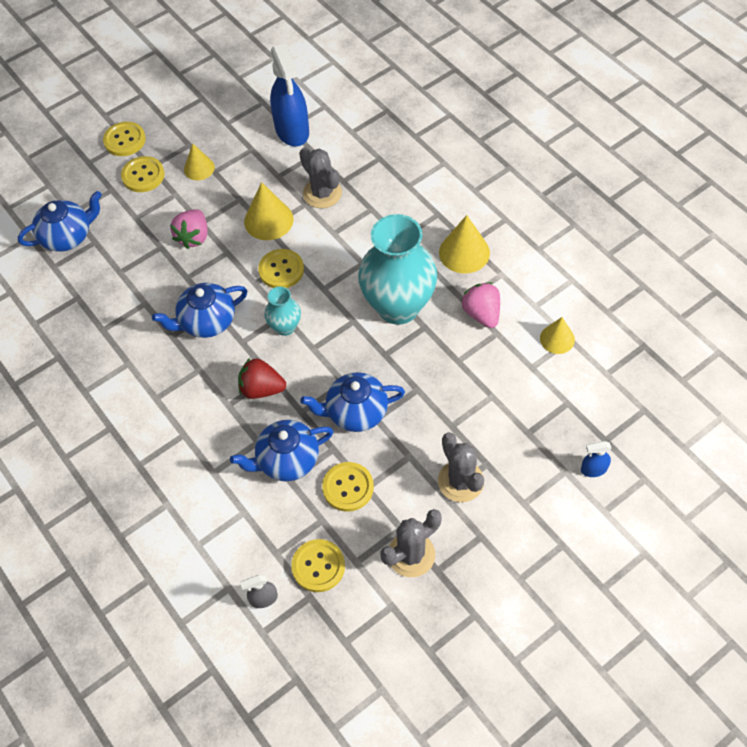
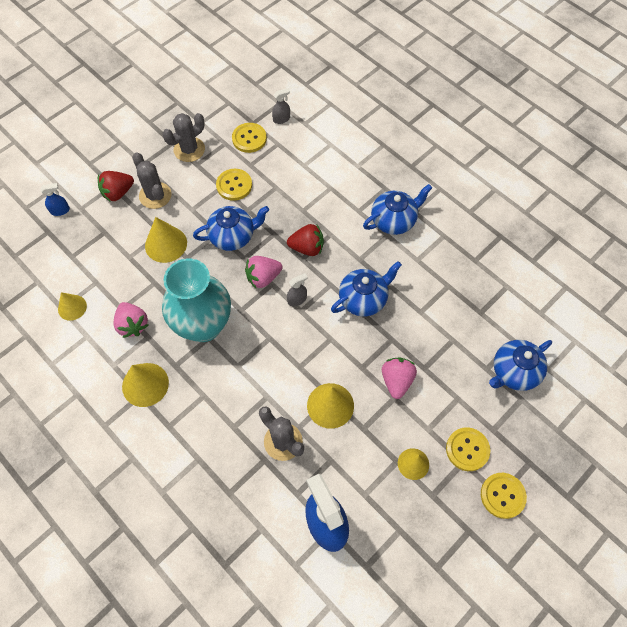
camera: 170 degrees right, 5 degrees up
blue teapot [230,420,334,481] -> blue teapot moved to [363,184,432,235]
yellow button [258,249,304,288] -> none
turquoise vase [264,286,301,336] -> grey spray bottle [287,273,307,306]
none -> red strawberry [98,171,134,202]
none -> yellow cone [145,217,187,263]
none -> pink strawberry [245,256,283,288]

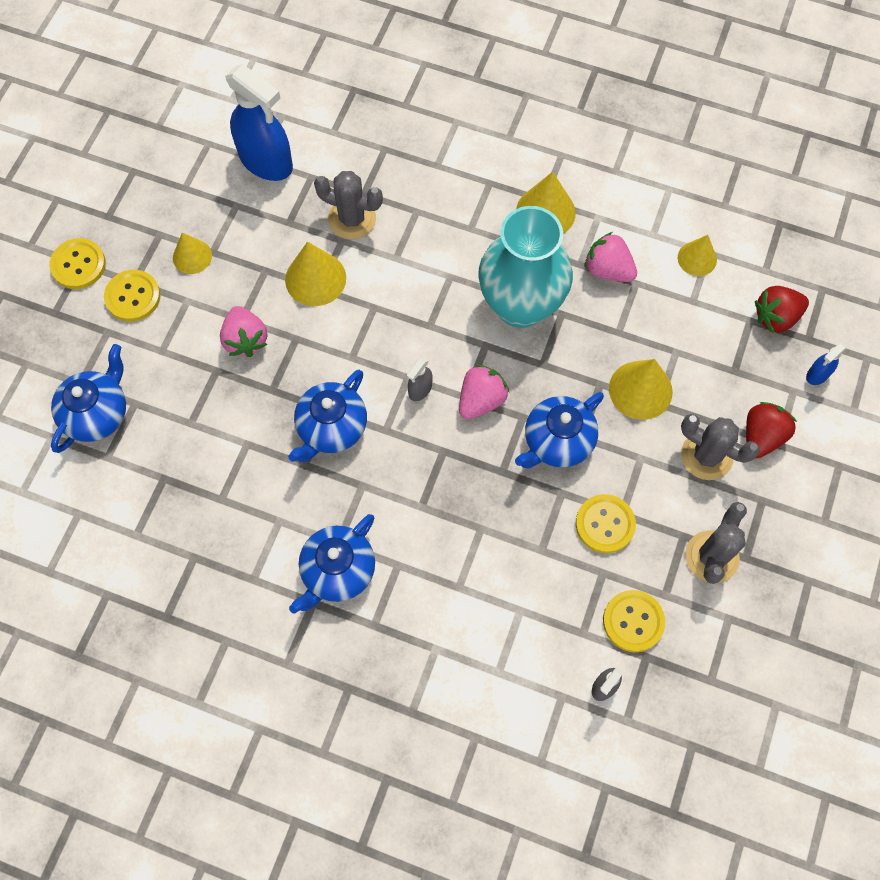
camera: 155 degrees right, 5 degrees up
red strawberry [287,224,324,256] -> red strawberry moved to [755,286,809,333]

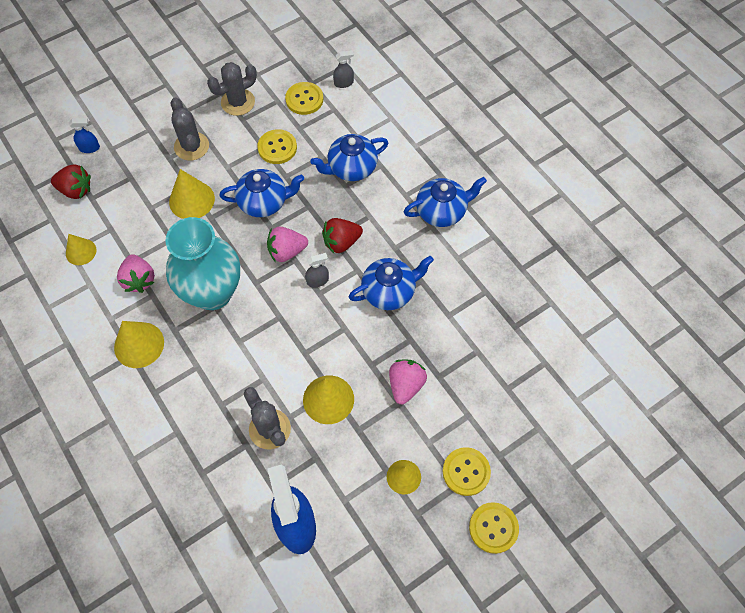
camera: 145 degrees left, 5 degrees down
blue teapot [51,344,126,453] -> blue teapot moved to [310,134,389,181]
red strawberry [746,402,797,458] -> red strawberry moved to [322,218,363,253]

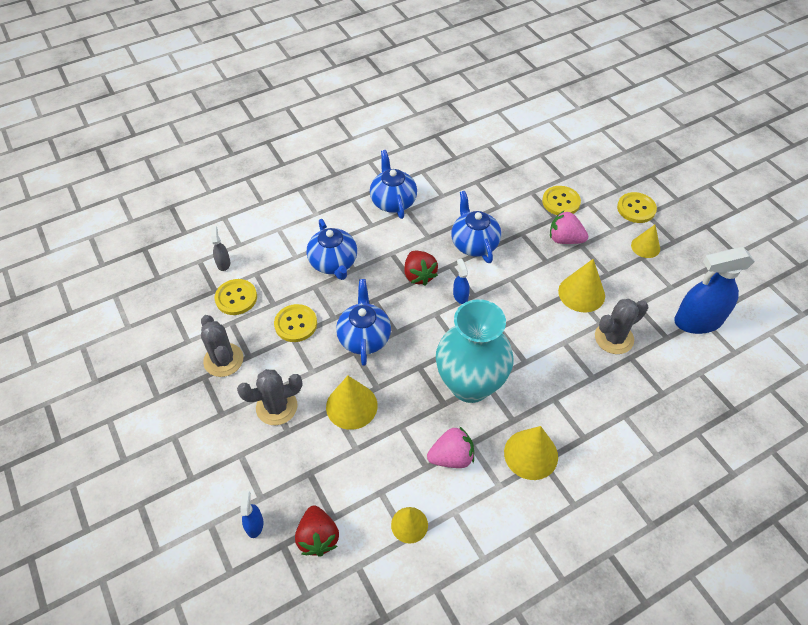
camera: 85 degrees left, 10 degrees down
red strawberry [51,164,91,199] -> red strawberry turned 150 degrees clockwise [295,505,339,557]
pink strawberry [267,227,308,262] -> none
grey spray bottle [305,253,329,287] -> blue spray bottle [453,259,470,304]
yellow button [469,502,519,554] -> yellow button moved to [542,186,581,215]

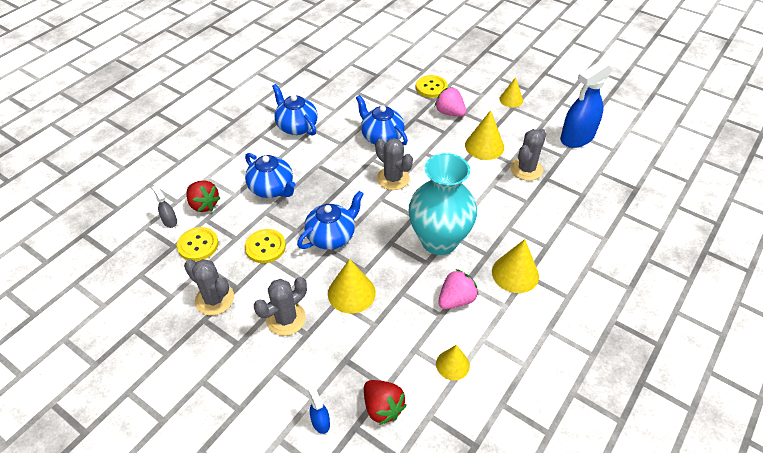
camera: 25 degrees left, 5 degrees down
blue teapot [336,279,391,366] -> blue teapot turned 75 degrees clockwise [297,191,364,250]
red strawberry [404,251,438,286] -> red strawberry moved to [186,181,220,212]
blue spray bottle [453,259,470,304] -> grey cactus [375,138,413,190]
pink strawberry [550,211,588,244] -> pink strawberry turned 45 degrees clockwise [435,87,466,117]
yellow button [617,192,657,223] -> none

